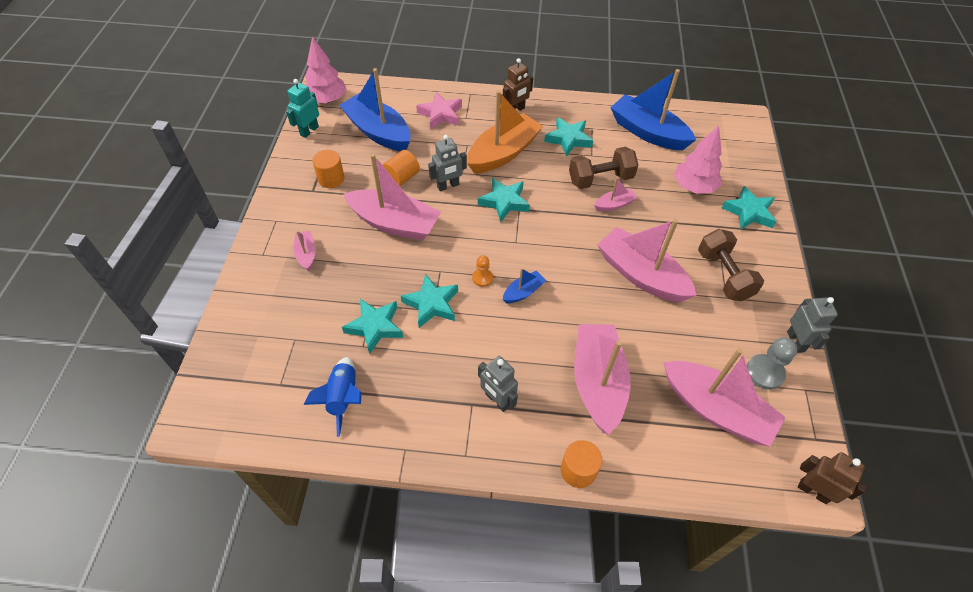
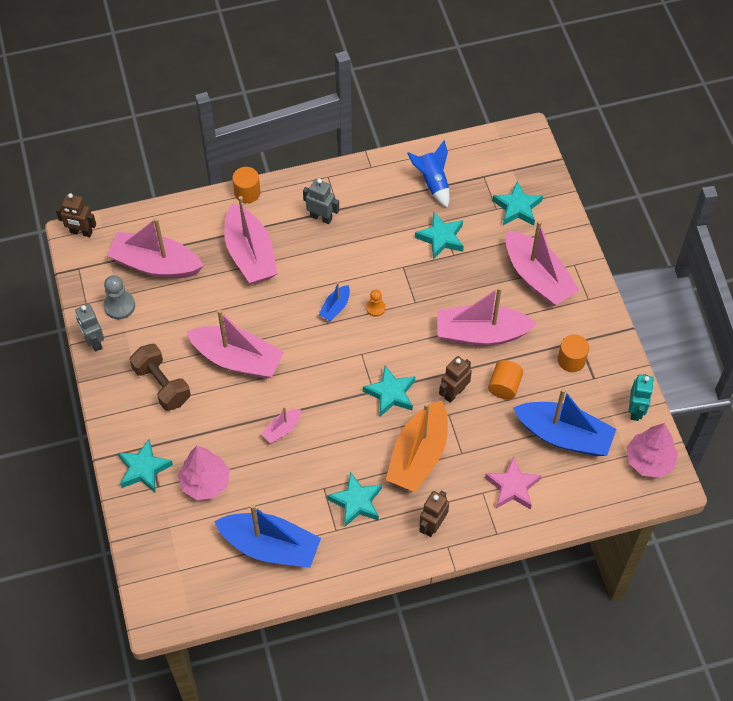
camera: 160 degrees right, 5 degrees up
pink boat [294,231,316,271] -> pink boat [506,220,579,306], size x2.17
turquoise star [401,274,458,328] -> turquoise star moved to [492,181,543,225]
grey robot [428,135,467,191] -> brown robot [439,356,472,403]
brown dumbbell [569,147,638,189] -> none

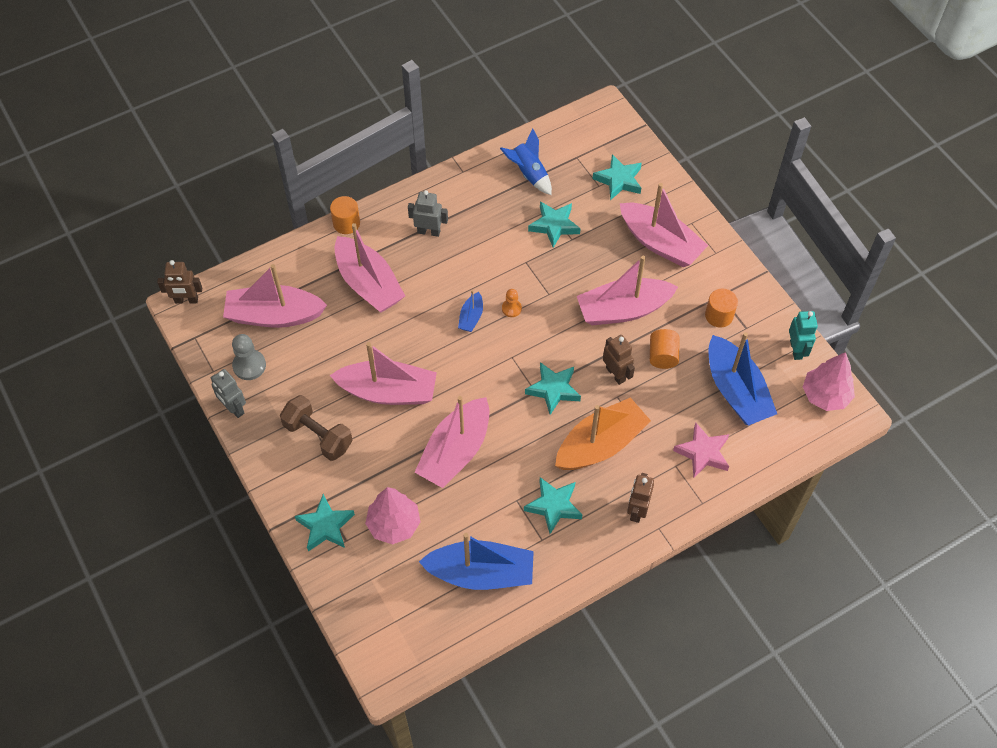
camera: 15 degrees left, 0 degrees up
pink boat [261,407,301,443] -> pink boat [414,396,489,488], size x2.17
orange boat [386,400,448,492] -> orange boat turned 135 degrees counterclockwise [555,397,651,470]
brown robot [439,356,472,403] -> brown robot turned 120 degrees clockwise [603,335,635,385]
blue boat [513,388,616,456] -> blue boat turned 60 degrees clockwise [708,332,777,426]

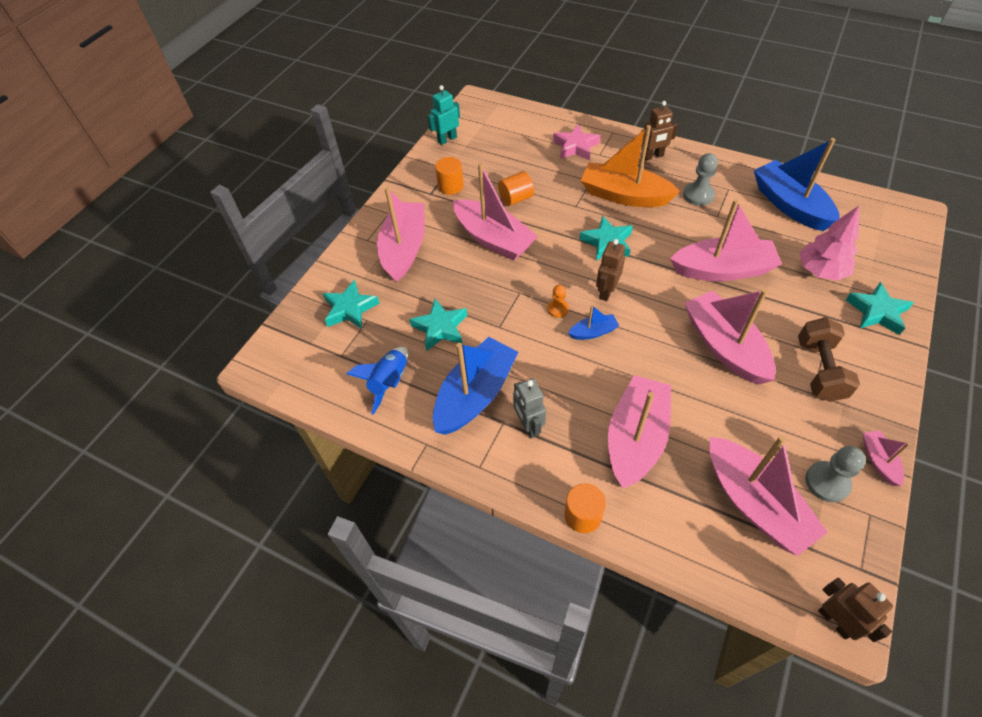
camera: 120 degrees left, 5 degrees down
grey robot [211,369,246,418] -> pink boat [863,430,910,486]
turquoise star [524,477,582,534] -> grey pawn [683,153,718,206]
brown robot [603,335,635,385] -> brown robot moved to [596,239,625,301]
blue boat [708,332,777,426] -> blue boat moved to [433,337,518,435]
pink tree [803,352,855,411] -> none

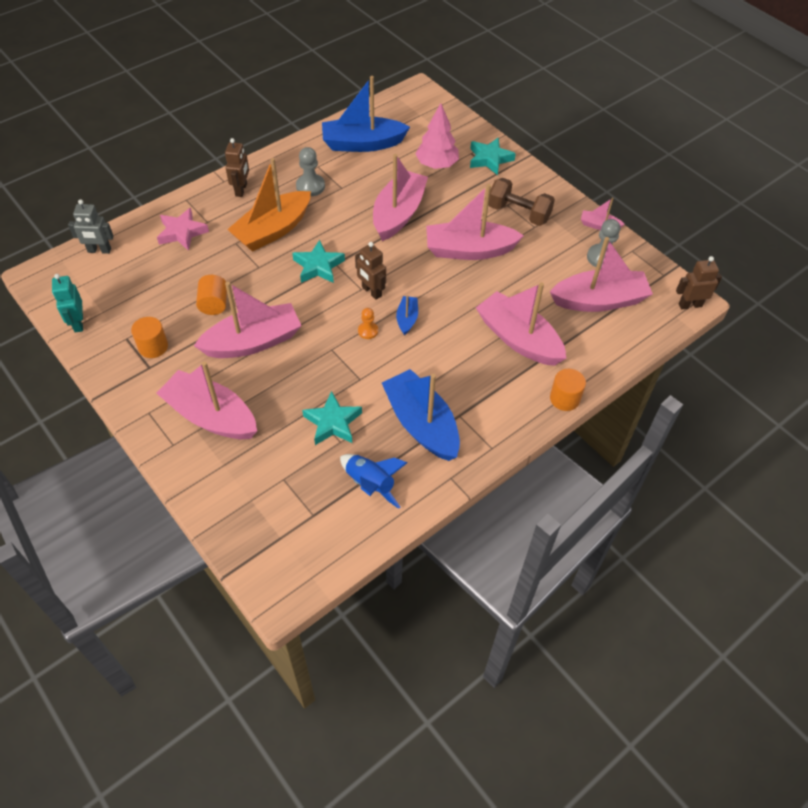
camera: 70 degrees left, 0 degrees up
turquoise star [323,279,380,329] -> none
grey robot [513,378,546,438] -> grey robot moved to [68,199,113,254]

